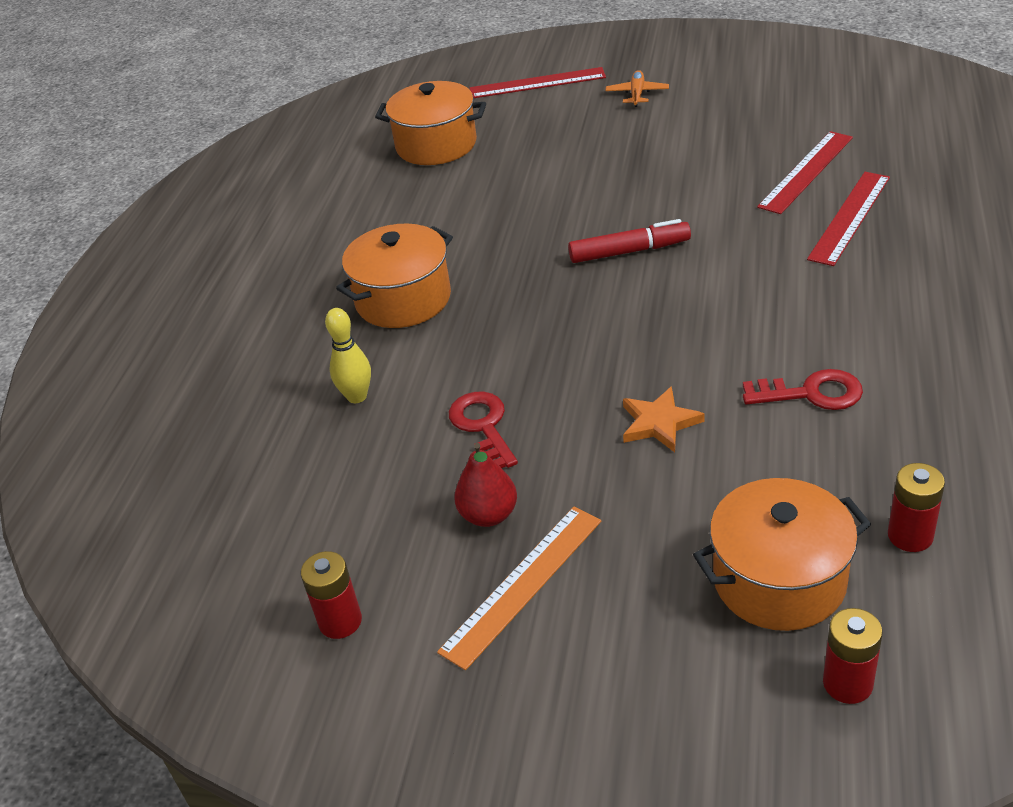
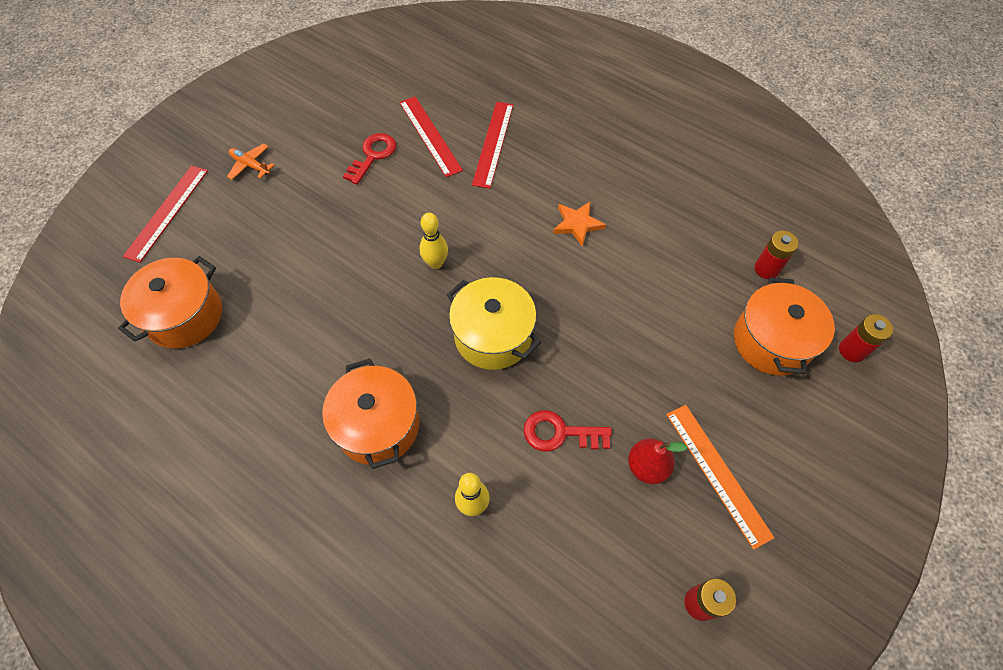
camera: 70 degrees left, 20 degrees up
red marker [568,219,691,263] -> yellow bowling pin [420,213,448,269]
orange star [623,386,704,452] -> orange star moved to [553,202,606,247]
red key [743,369,863,410] -> red key moved to [343,133,396,185]
red ruler [807,172,890,266] -> red ruler turned 45 degrees clockwise [472,102,513,189]
none -> yellow pot [447,277,541,370]

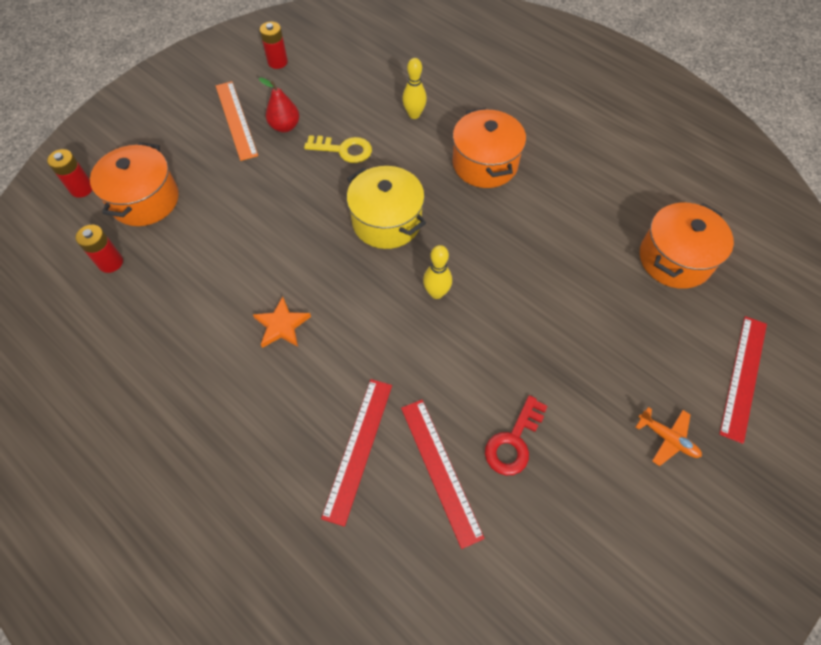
camera: 175 degrees left, 0 degrees up
red key [523,410,612,451] -> yellow key [304,135,372,163]

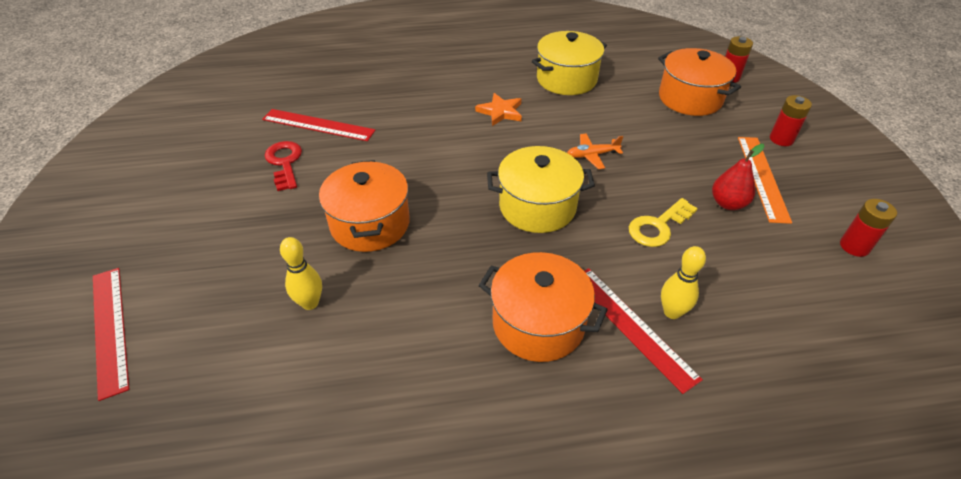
camera: 130 degrees right, 15 degrees down
red battery [75,225,123,273] -> red battery moved to [770,95,812,146]
orange ruler [216,81,258,161] -> orange ruler turned 75 degrees clockwise [738,137,792,224]
red ruler [321,379,392,527] -> red ruler moved to [585,268,703,394]
yellow bowling pin [423,245,452,299] -> yellow bowling pin moved to [280,237,322,310]
orange plane [636,407,702,466] -> orange plane moved to [567,133,623,169]
orange pot [640,203,734,289] -> orange pot moved to [319,160,410,252]
none -> yellow pot [532,31,607,95]

